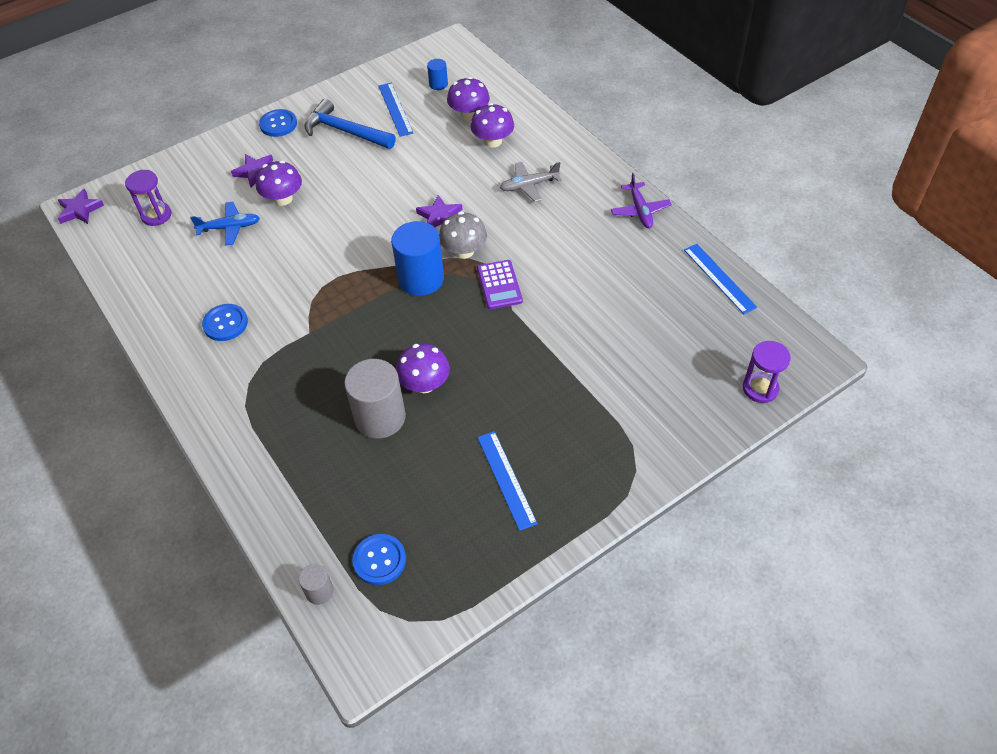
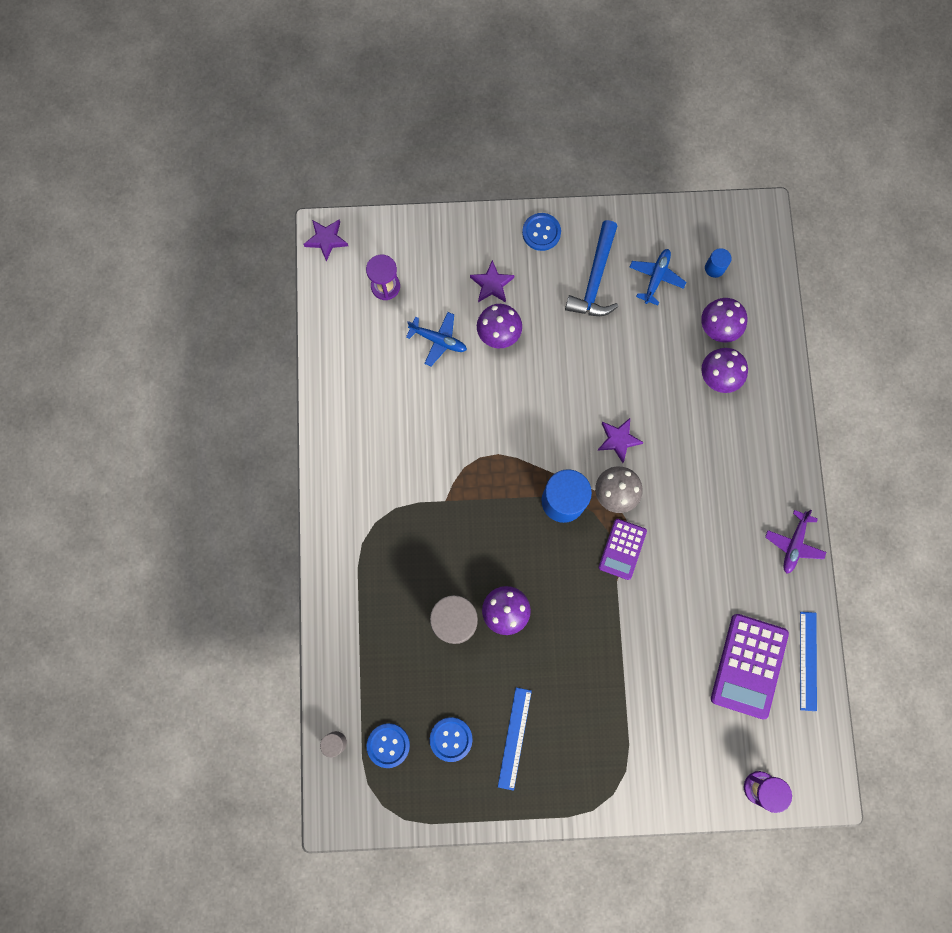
camera: 30 degrees right, 25 degrees up
blue button [202,304,248,341] -> blue button moved to [430,717,473,762]
blue hammer [304,99,396,149] -> blue hammer turned 135 degrees counterclockwise [565,220,618,316]
blue ruler [378,83,413,137] -> blue plane [629,249,686,305]
grey plane [500,162,562,202] -> none
none -> purple calculator [711,614,789,719]

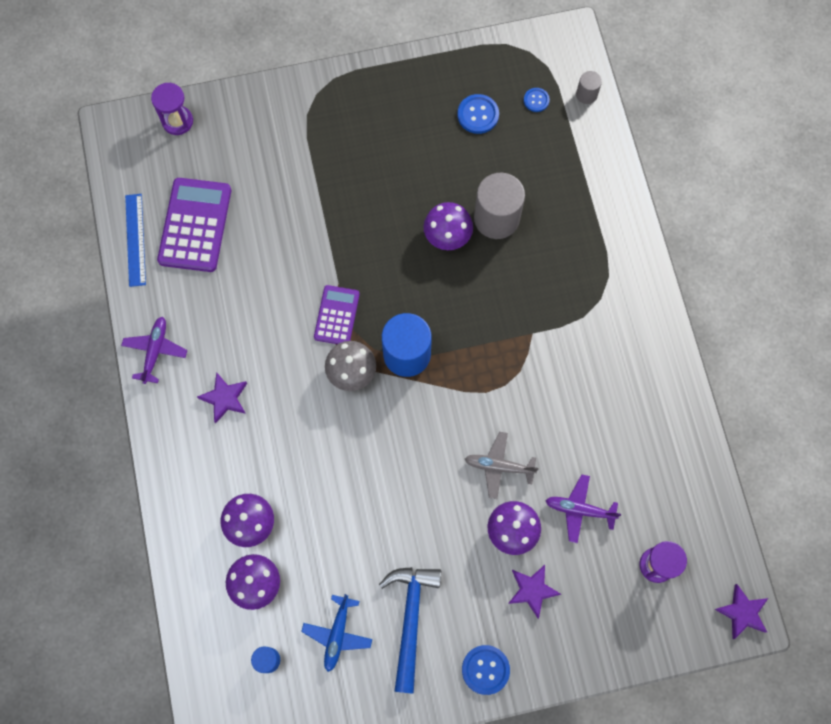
camera: 170 degrees right, 5 degrees down
blue button [367,723,410,768] -> blue button [524,88,550,112], size x0.62
blue plane [406,312,467,366] -> purple plane [546,474,621,543]
blue ruler [498,687,532,791] -> none
purple star [597,418,644,463] -> purple star moved to [197,372,247,423]
none -> grey plane [465,432,539,499]

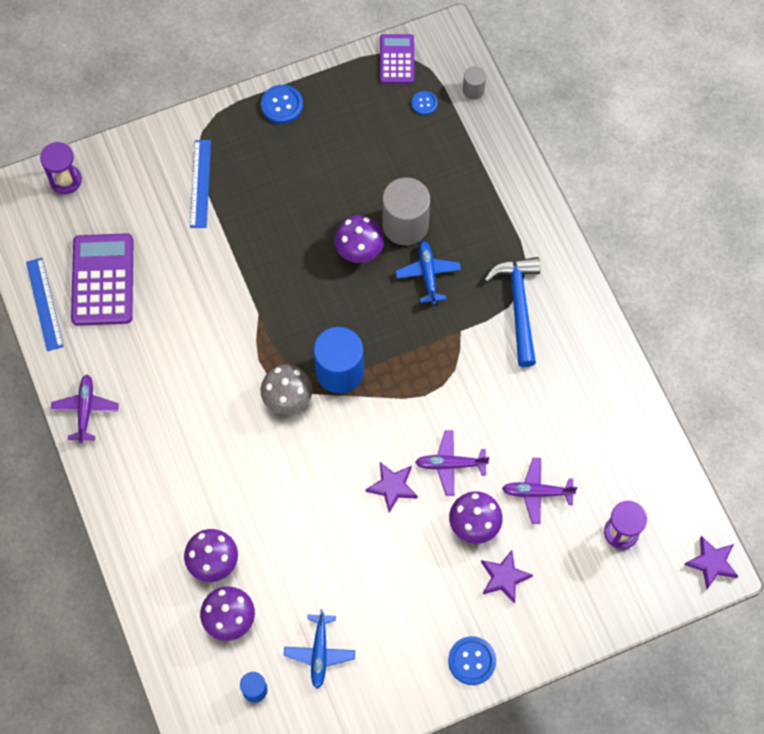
camera: 10 degrees left, 5 degrees down
purple star [197,372,247,423] -> purple star moved to [365,462,418,513]
purple calculator [314,285,360,344] -> purple calculator moved to [380,34,414,84]
blue hammer [379,567,441,694] -> blue hammer moved to [484,257,540,367]
blue button [458,94,499,134] -> blue button moved to [261,85,303,124]
grey plane [465,432,539,499] -> purple plane [415,430,490,496]
none -> blue ruler [190,140,211,228]
none -> blue plane [395,241,461,305]

